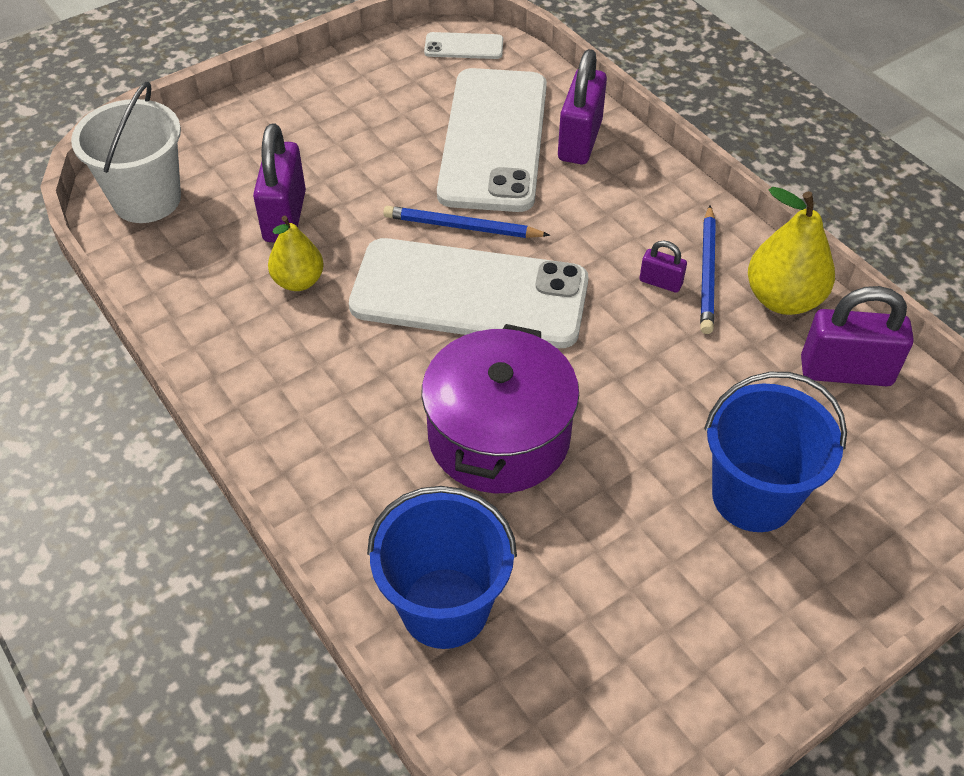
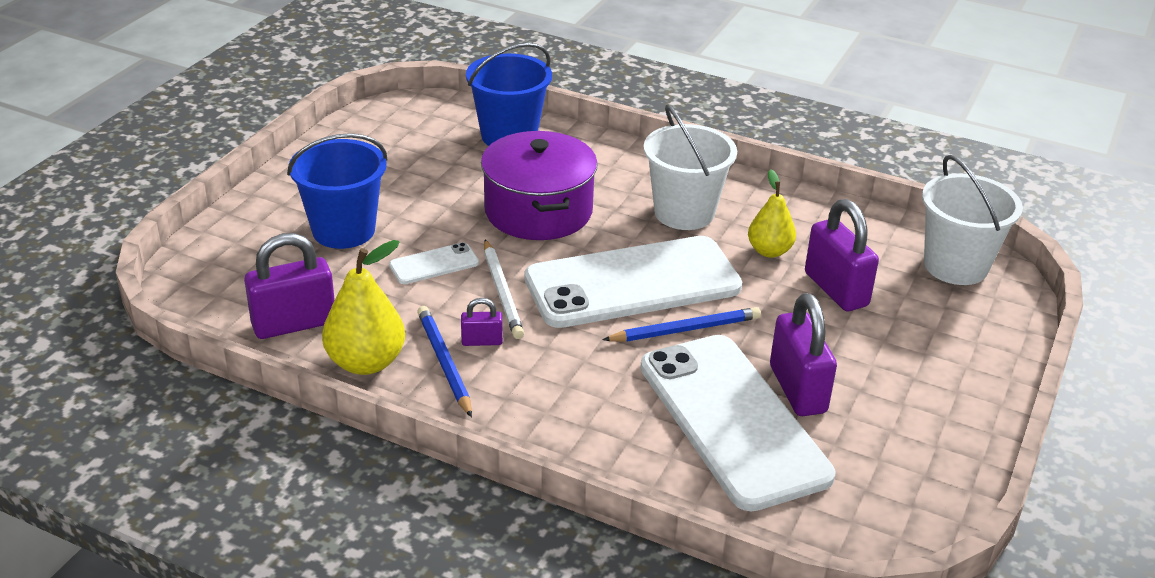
camera: 150 degrees right, 15 degrees down
white phone [424,32,503,59] -> white phone moved to [389,242,479,284]
purple padlock [558,49,607,164] -> purple padlock moved to [770,293,837,416]
none -> white pencil [484,239,524,339]
none -> white bucket [644,104,737,230]

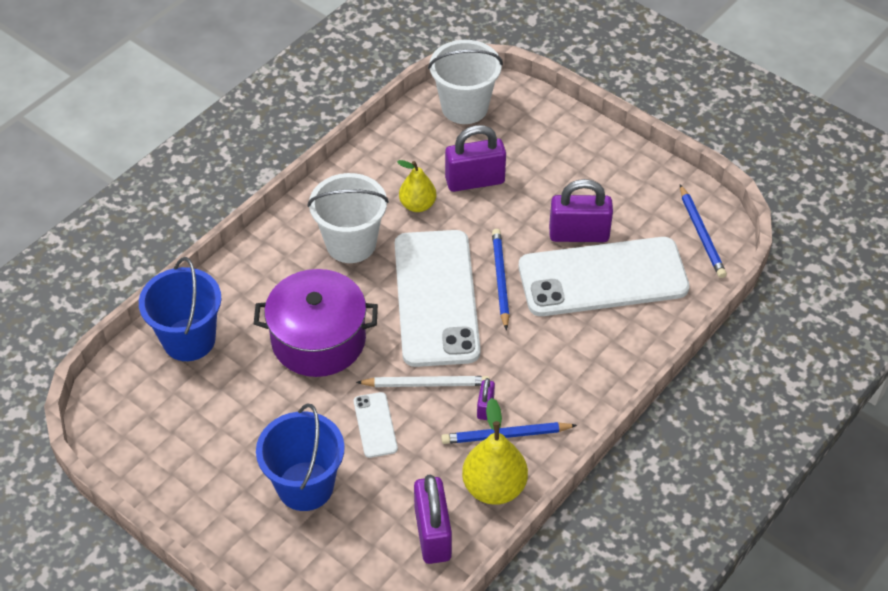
camera: 75 degrees left, 15 degrees up
none -> blue pencil [680,185,727,278]

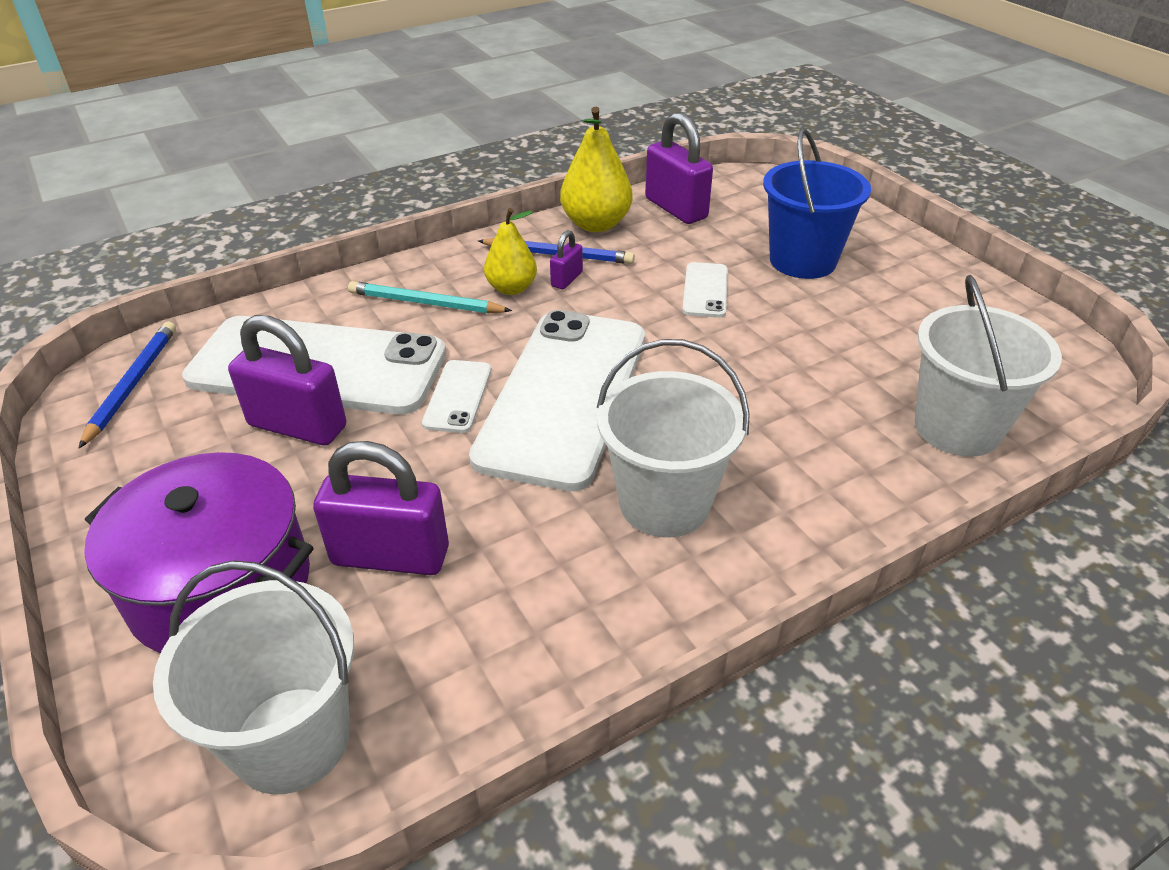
camera: 160 degrees left, 10 degrees down
blue bucket [139,257,221,361] -> white bucket [915,275,1062,457]
purple pot [254,269,378,377] -> purple pot moved to [84,452,314,653]
white pencil [356,376,490,387] -> none
yellow pear [397,160,437,212] -> yellow pear moved to [484,208,537,295]
purple padlock [414,474,452,564] -> purple padlock turned 45 degrees counterclockwise [645,112,713,224]
blue pencil [492,229,509,330] -> white phone [422,360,492,433]
none -> turquoise pencil [348,281,512,313]

